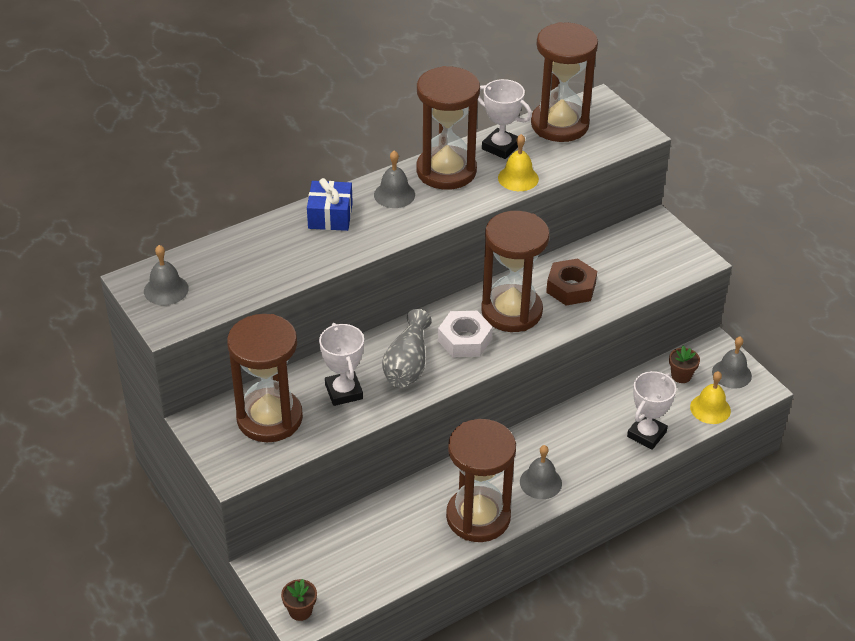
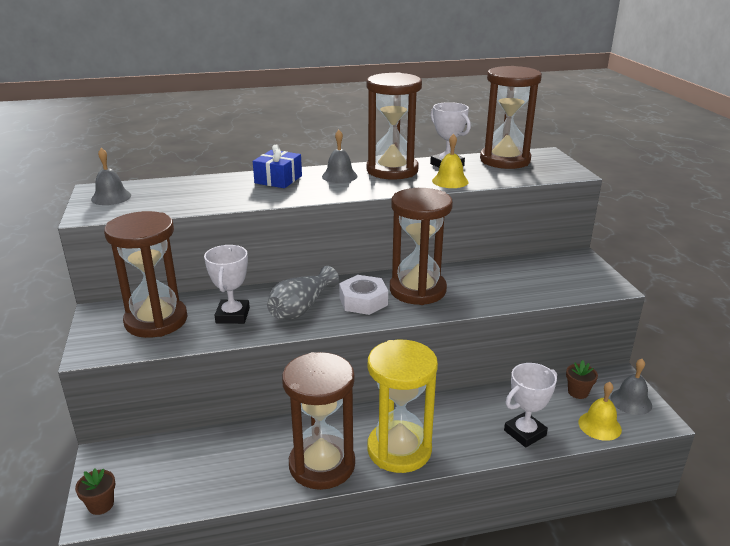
camera: 20 degrees right, 15 degrees down
grey bell [520,445,562,499] -> yellow hourglass [367,340,438,473]
brown nut [546,258,597,306] -> none

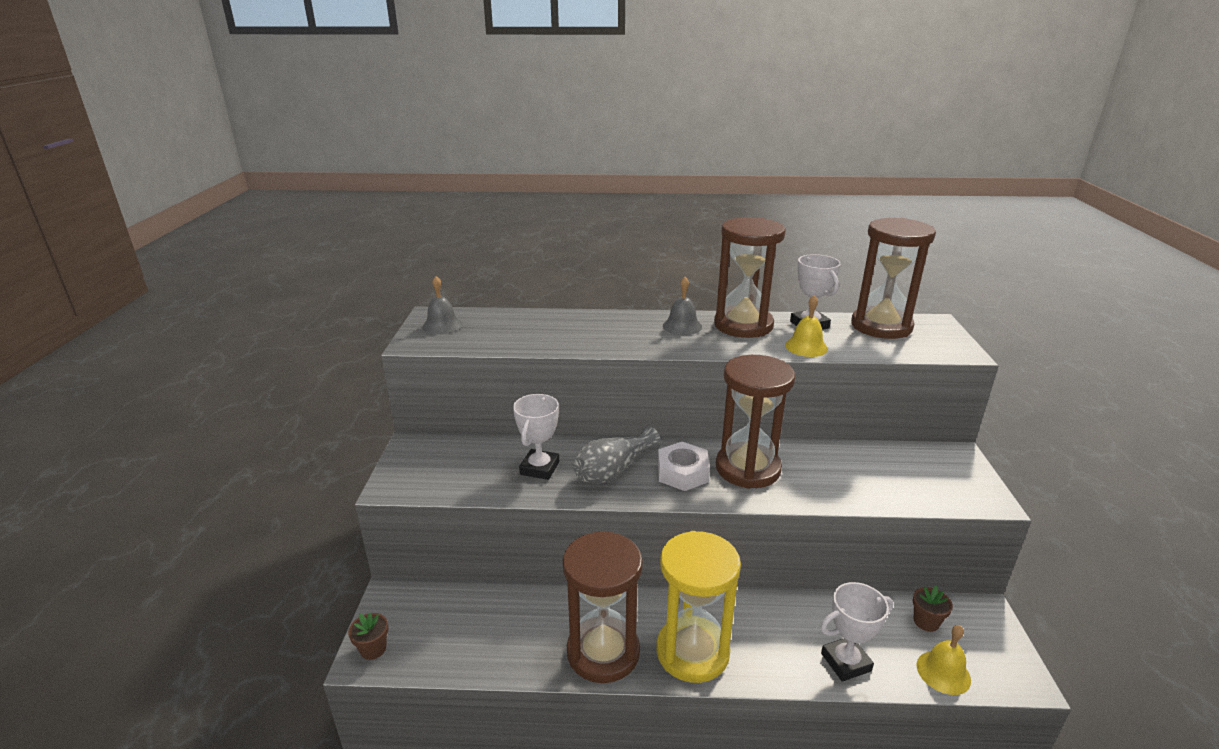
camera: 15 degrees right, 0 degrees up
brown hourglass [104,211,187,338] -> none
blue gift [253,145,302,188] -> none
grey bell [611,359,652,415] -> none

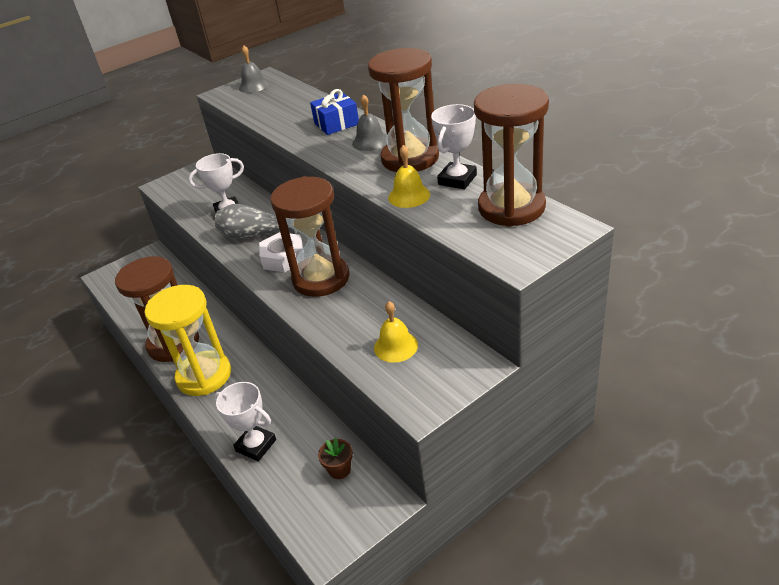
camera: 55 degrees right, 10 degrees up
brown flower pot [348,613,389,660] -> none
yellow bell [916,625,971,695] -> yellow bell moved to [374,301,418,363]
none -> blue gift [310,89,359,135]

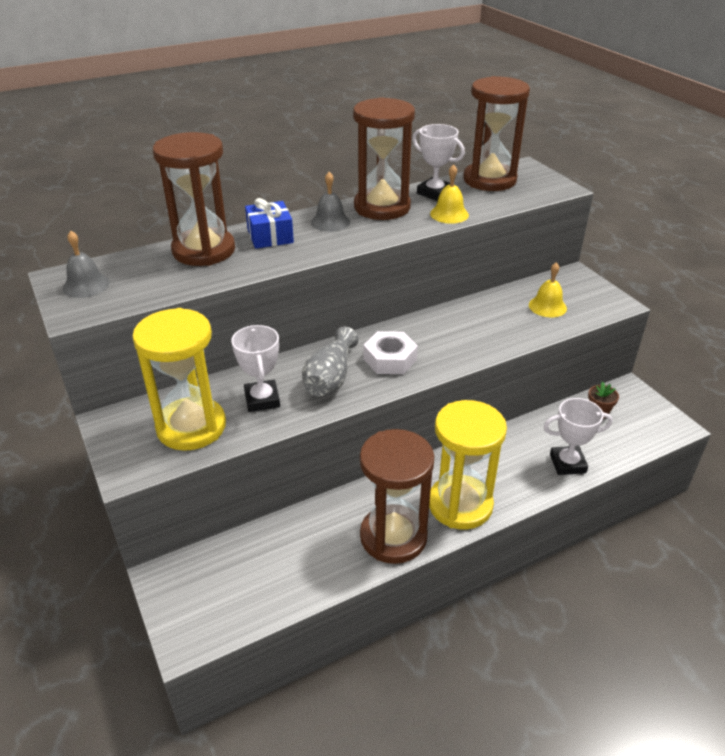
camera: 85 degrees left, 0 degrees up
white trophy [214,382,276,461] -> white trophy turned 45 degrees clockwise [544,398,613,475]
brown hourglass [271,176,350,297] -> brown hourglass moved to [153,132,235,266]
none -> yellow hourglass [132,308,226,451]

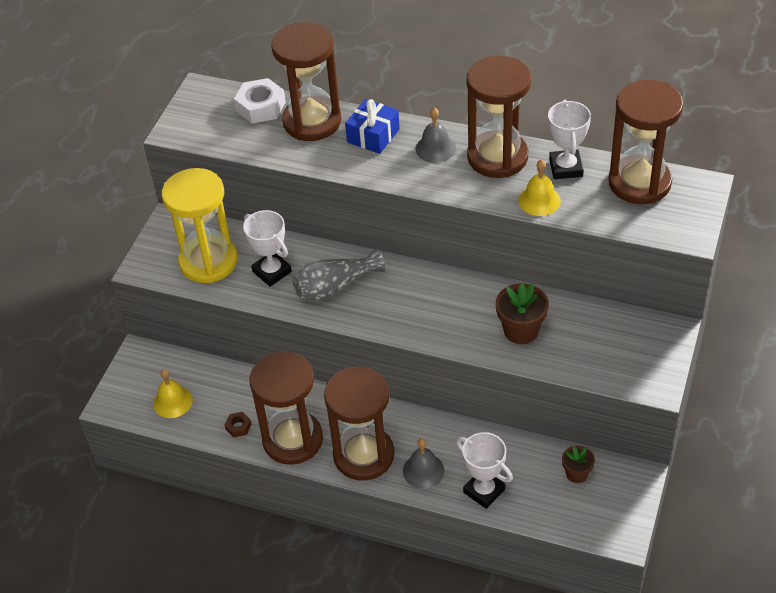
camera: 50 degrees right, 10 degrees up
grey bell [63,231,109,298] -> grey bell moved to [403,438,444,489]
white trophy [231,325,280,412] -> white trophy turned 75 degrees counterclockwise [243,210,292,287]
white nut [364,331,418,374] -> white nut moved to [234,78,286,123]
yellow hourglass [429,400,507,530] -> brown hourglass [324,366,394,481]
yellow bell [529,262,567,317] -> yellow bell moved to [153,369,193,418]
none -> brown nut [224,412,252,437]
none -> brown flower pot [496,283,549,344]

